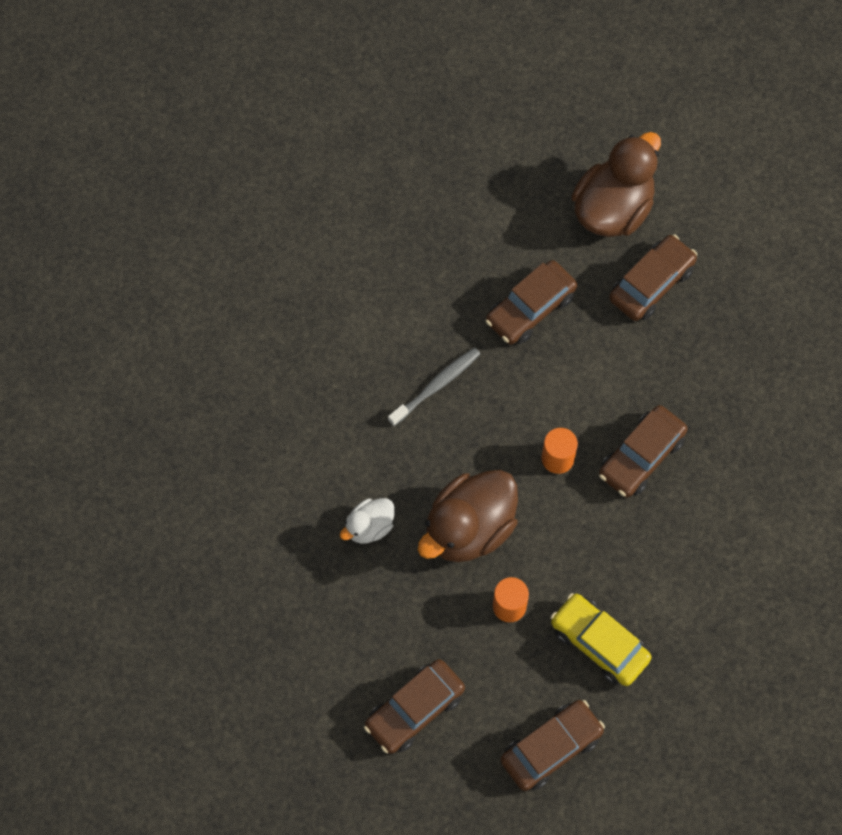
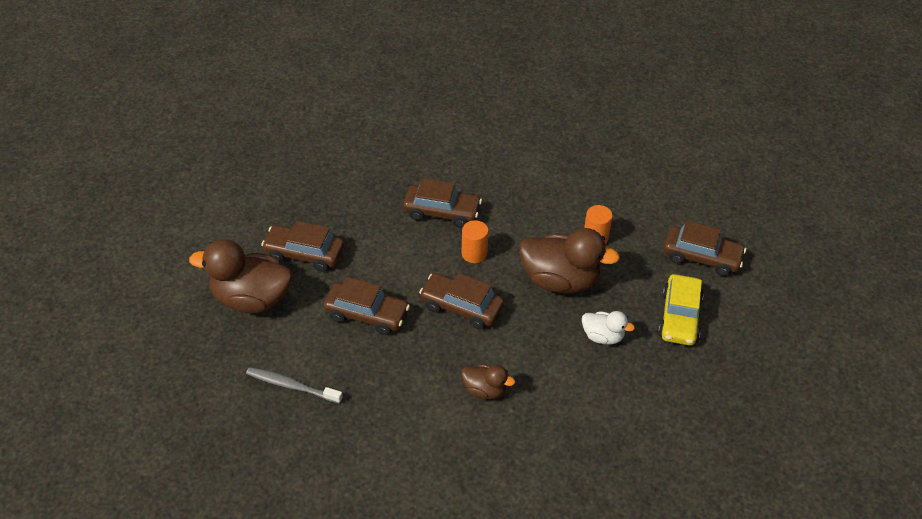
camera: 120 degrees left, 20 degrees down
grey toothbrush [388,347,480,426] -> grey toothbrush moved to [246,367,343,404]
brown car [500,700,605,791] -> brown car moved to [419,273,504,329]
yellow car [550,593,652,686] -> yellow car moved to [658,274,704,346]
none -> brown duck [461,364,515,399]

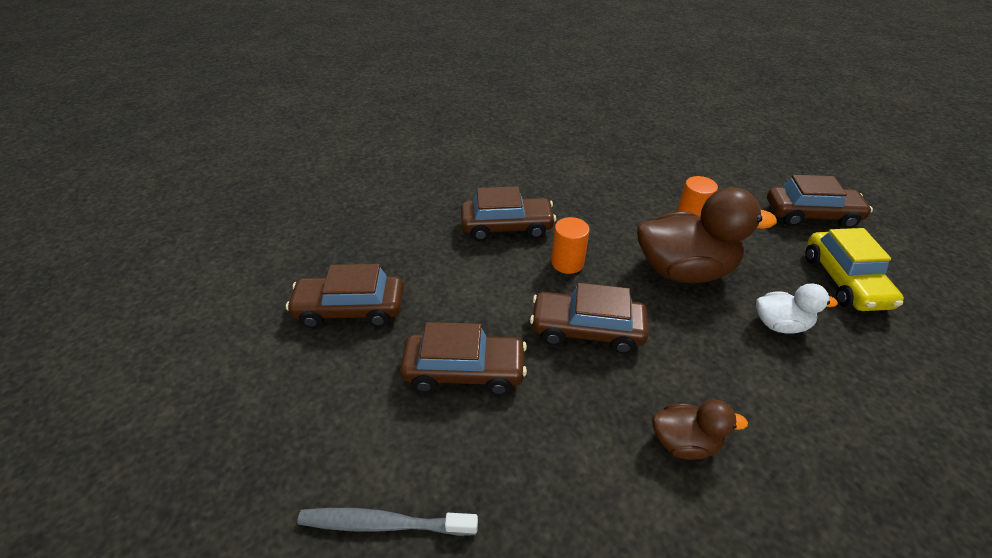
camera: 15 degrees left, 5 degrees down
brown duck [189,239,292,313] -> none

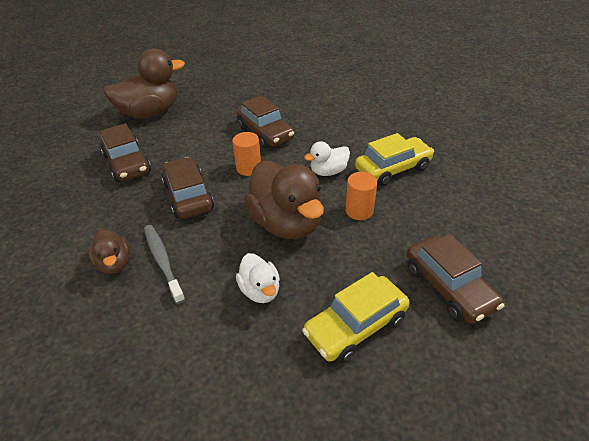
camera: 60 degrees right, 0 degrees up
brown car [286,264,404,328] -> brown duck [103,49,185,119]
grey toothbrush [297,508,478,536] -> grey toothbrush moved to [144,225,185,304]
none -> white duck [304,141,350,176]
none -> yellow car [355,133,434,186]

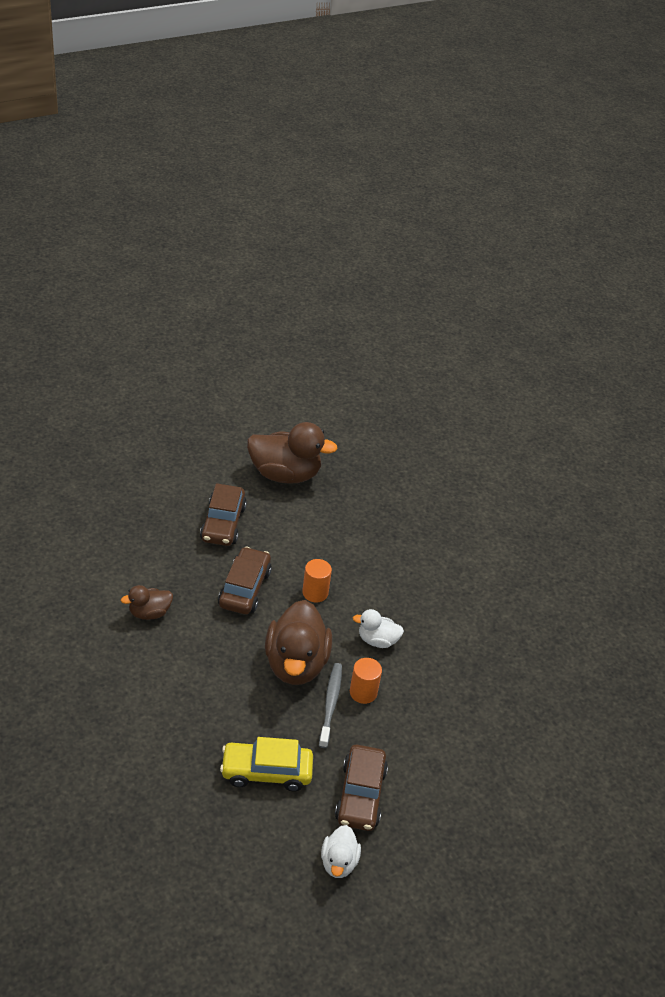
camera: 30 degrees right, 0 degrees up
brown duck [88,229,130,274] -> brown duck turned 60 degrees clockwise [121,585,173,620]
grey toothbrush [144,225,185,304] -> grey toothbrush moved to [319,663,342,748]
brown car [236,95,294,148] -> none
white duck [236,253,280,303] -> white duck moved to [321,825,361,878]
yellow car [355,133,434,186] -> none

